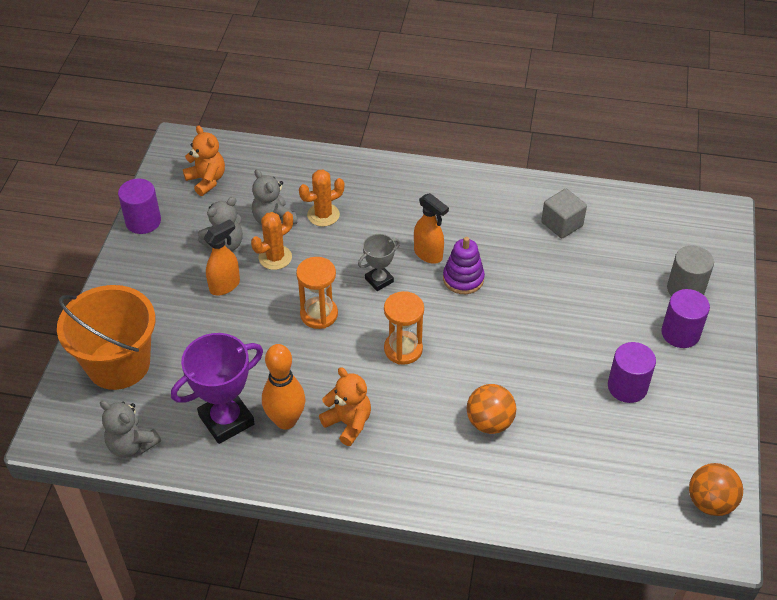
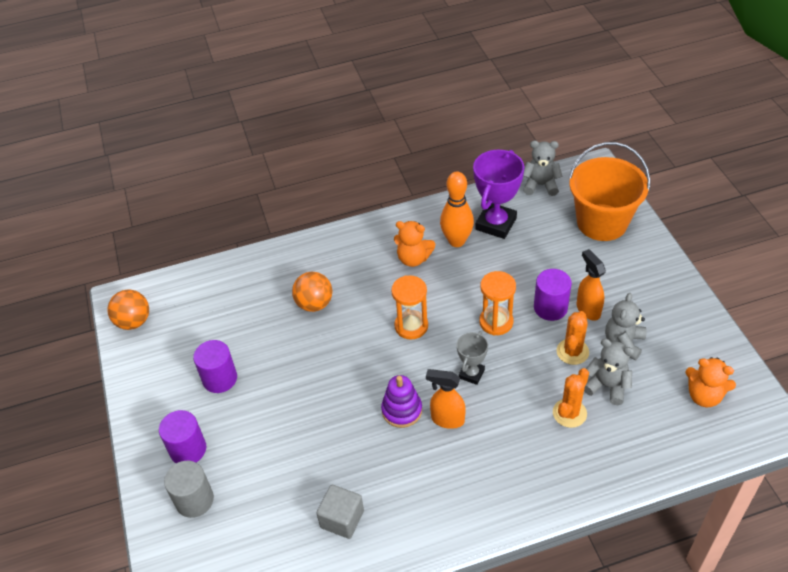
camera: 155 degrees right, 0 degrees up
purple cylinder [118,178,161,234] -> purple cylinder moved to [534,269,572,321]
orange spray bottle [203,219,240,295] -> orange spray bottle turned 135 degrees clockwise [577,249,606,320]

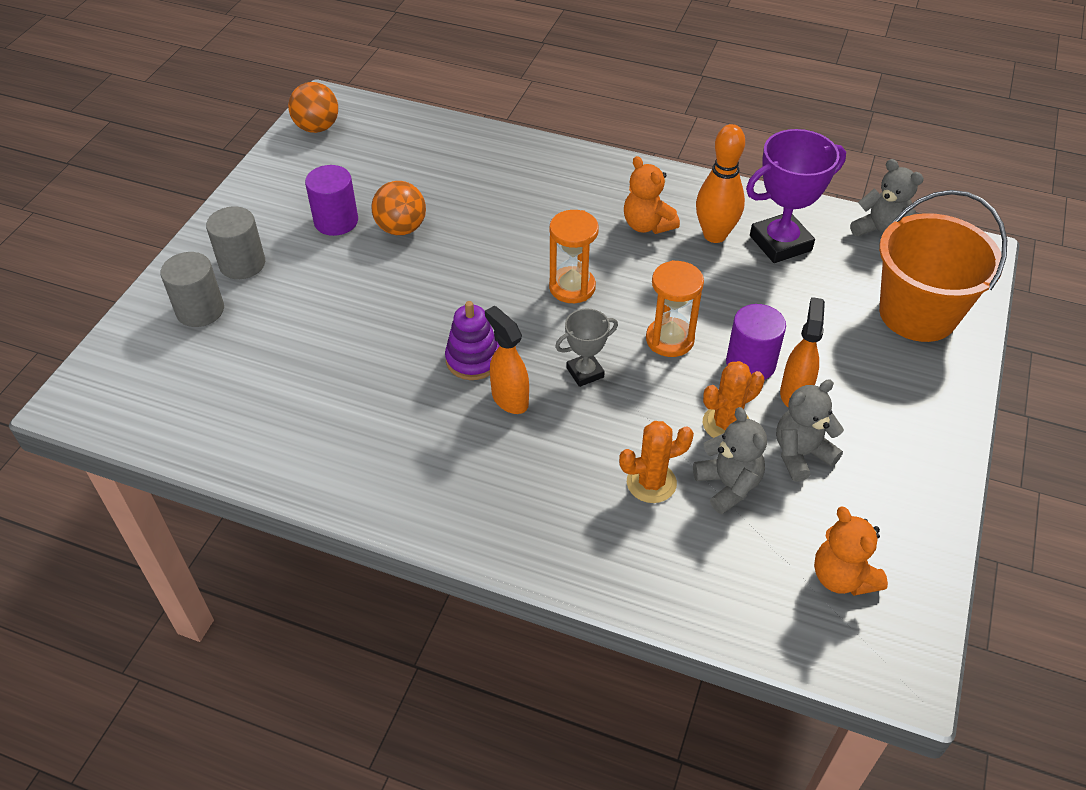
camera: 35 degrees right, 0 degrees up
purple cylinder [159,410,206,463] -> grey cylinder [206,206,265,279]
orange ball [292,272,332,312] -> orange ball moved to [371,181,426,235]
grey cube [316,485,364,539] -> none

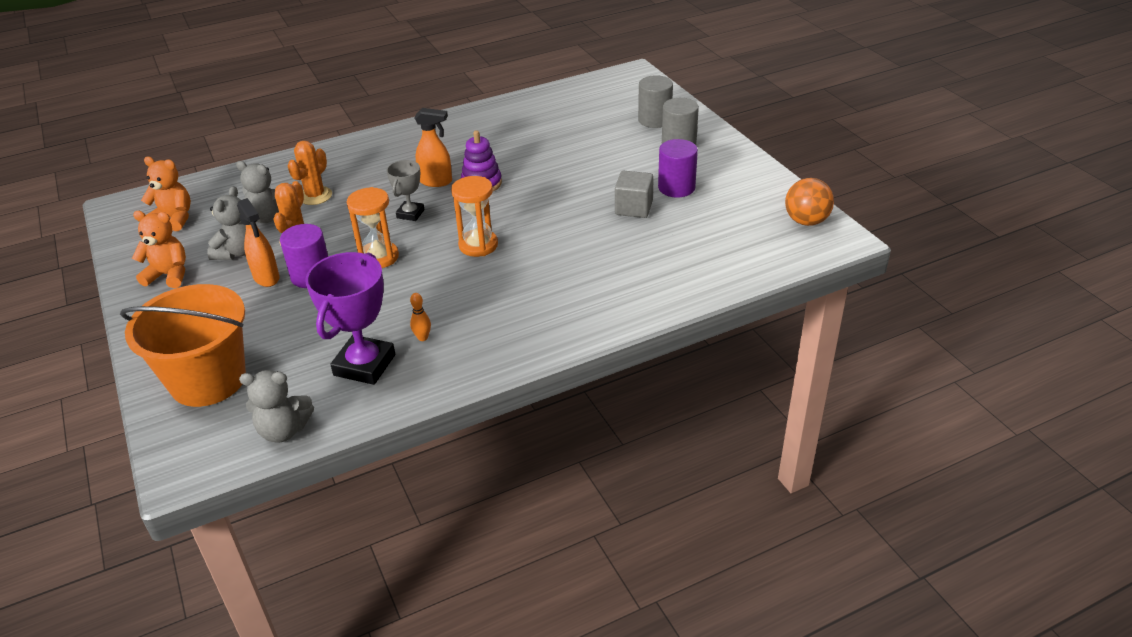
camera: 135 degrees right, 10 degrees down
orange ball [371,181,426,235] -> grey cube [615,171,654,218]
orange teddy bear [624,156,680,234] -> orange teddy bear moved to [132,211,186,288]
orange bowling pin [696,124,745,243] -> orange bowling pin [410,293,431,341], size x0.44

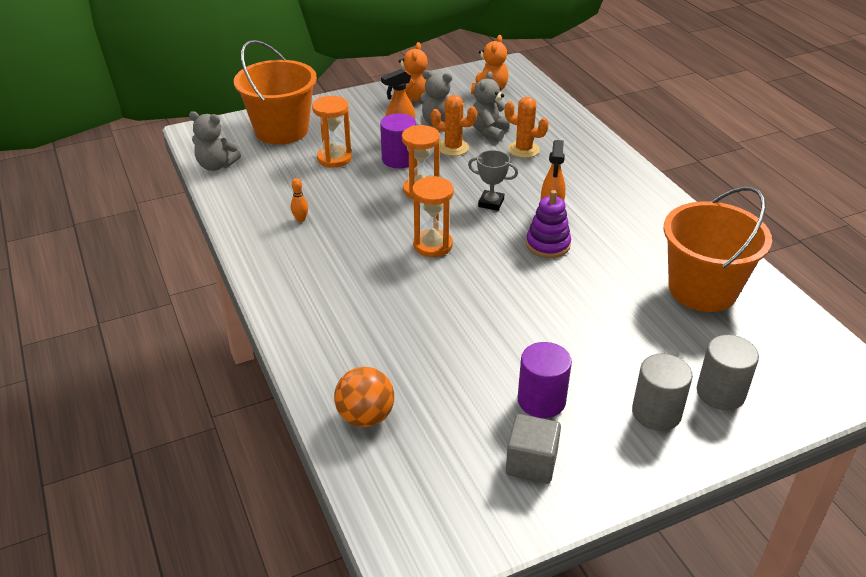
camera: 90 degrees right, 0 degrees up
grey teddy bear [239,370,314,443] -> grey teddy bear turned 75 degrees counterclockwise [189,111,241,171]
purple trophy [305,252,395,385] -> none
grey cube [615,171,654,218] -> grey cube moved to [506,414,561,484]
orange ball [785,178,834,226] -> orange ball moved to [334,367,394,427]
none -> orange hourglass [312,96,352,168]
none -> orange bucket [664,186,772,312]

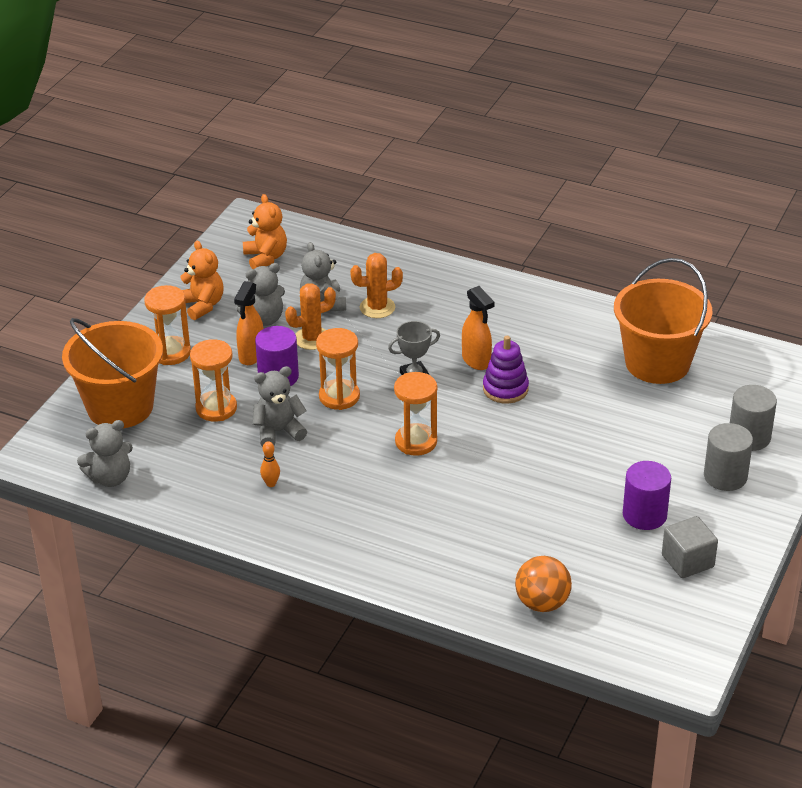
camera: 40 degrees left, 0 degrees up
none -> orange hourglass [144,285,191,365]
none -> grey teddy bear [252,366,307,447]

